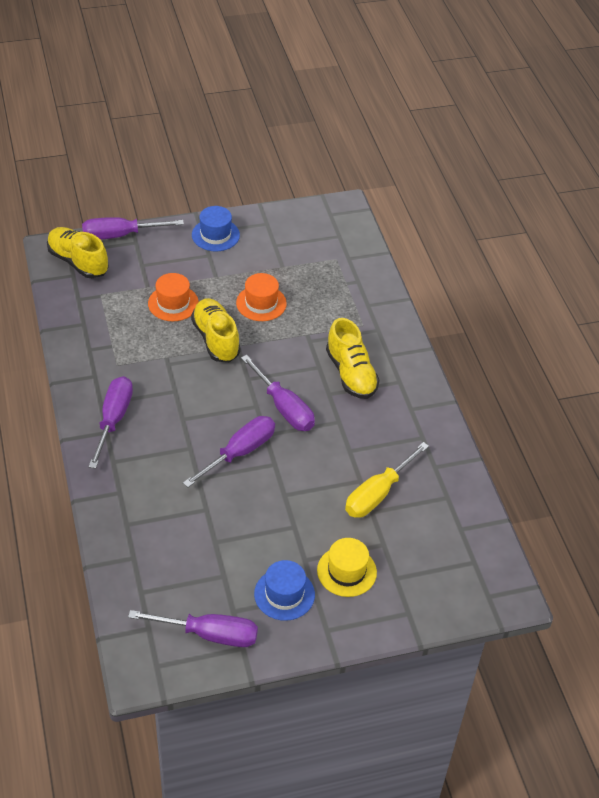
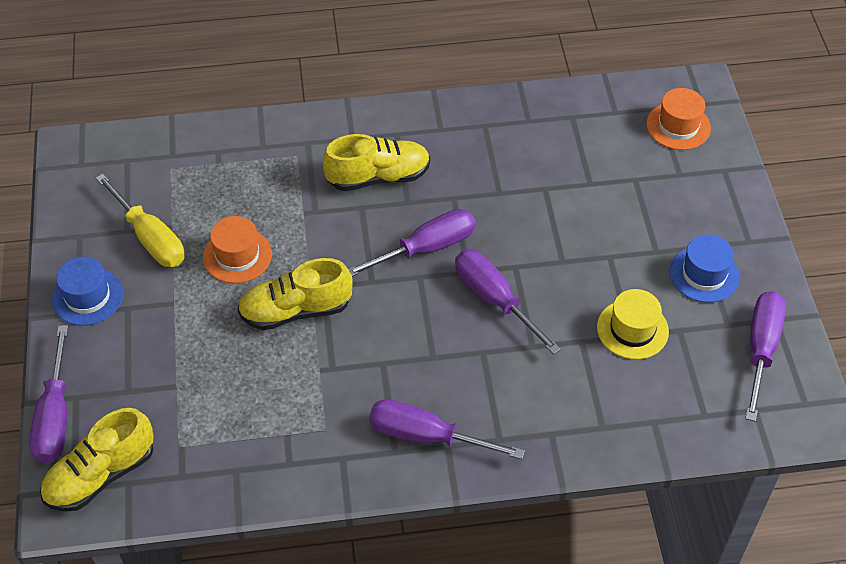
camera: 80 degrees left, 5 degrees up
orange hat [148,273,199,321] -> orange hat moved to [646,88,711,150]
yellow hat [317,538,377,597] -> yellow hat moved to [597,289,669,359]
yellow screwdriver [345,442,429,518] -> yellow screwdriver moved to [96,174,185,267]

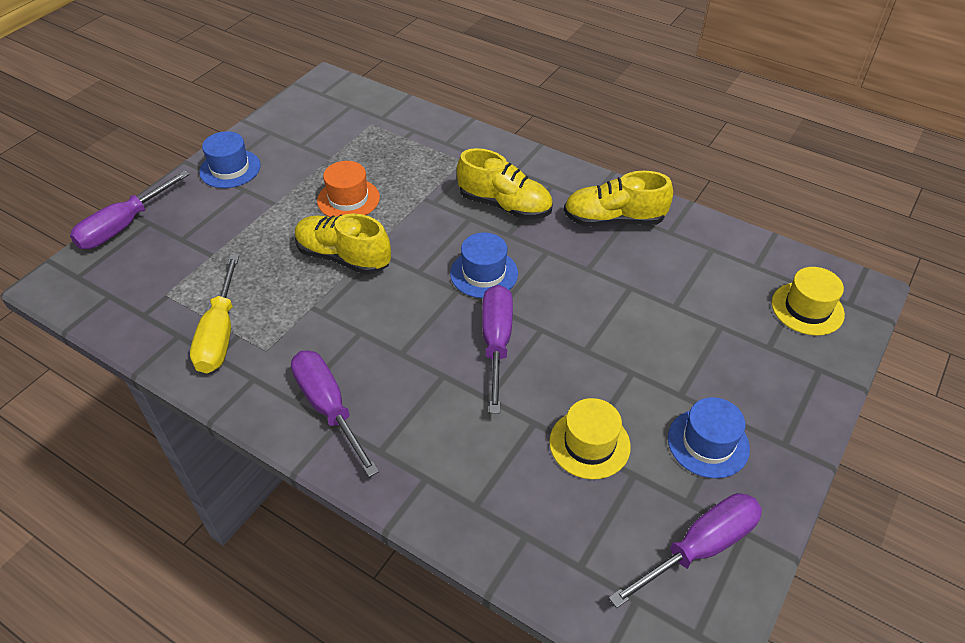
camera: 40 degrees right, 5 degrees down
yellow shoe [40,408,154,512] -> yellow shoe moved to [564,171,673,227]
yellow screwdriver [96,174,185,267] -> yellow screwdriver moved to [190,255,239,373]
purple screwdriver [348,209,476,277] -> blue hat [450,233,518,298]
orange hat [646,88,711,150] -> yellow hat [772,267,845,336]

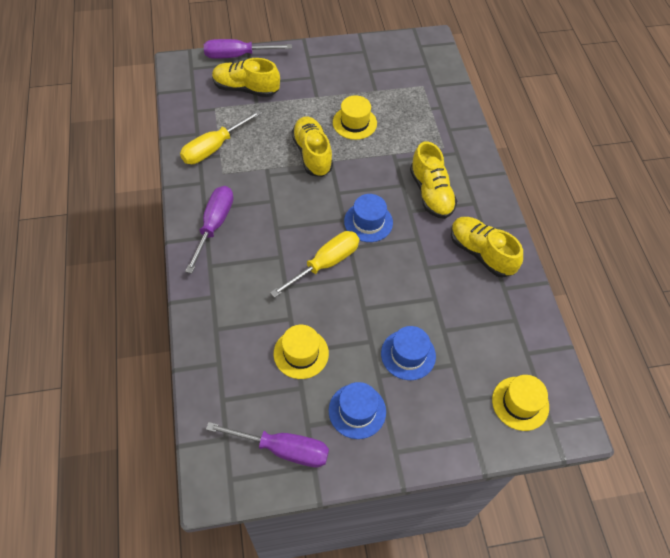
camera: 45 degrees right, 10 degrees up
blue hat [199,131,261,188] -> blue hat moved to [381,326,436,380]
orange hat [317,161,380,217] -> yellow hat [333,95,377,140]
purple screwdriver [482,285,513,413] -> yellow screwdriver [270,231,359,298]
none -> yellow shoe [212,58,280,97]

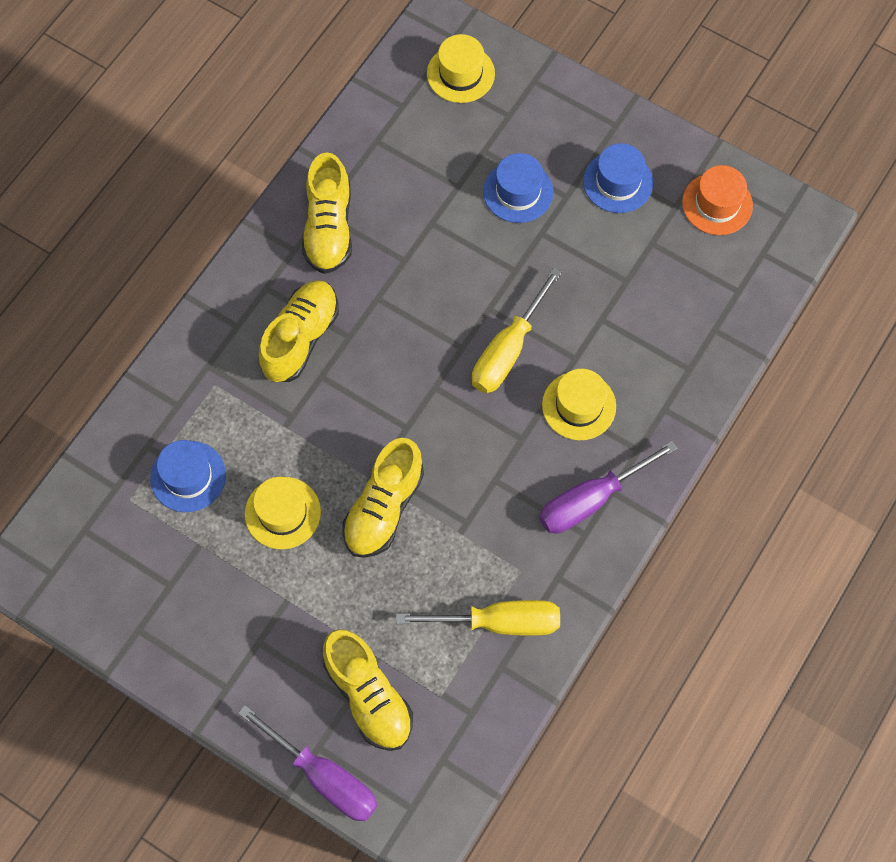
camera: 135 degrees left, 10 degrees up
purple screwdriver [206,422,329,467] -> orange hat [682,165,753,235]
yellow screwdriver [270,231,359,298] -> yellow screwdriver turned 60 degrees counterclockwise [472,267,562,393]
yellow hat [274,325,329,379] -> yellow hat moved to [542,369,616,440]
blue hat [344,194,393,242] -> blue hat moved to [150,440,226,512]

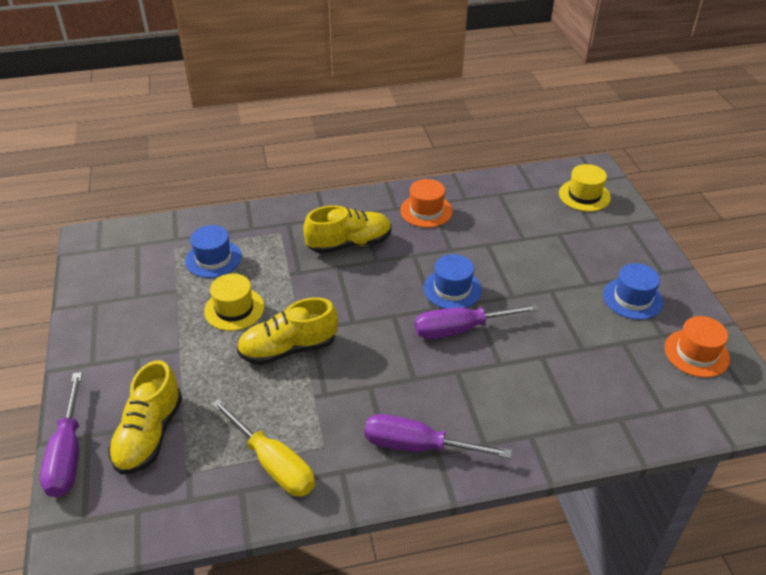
camera: 45 degrees right, 25 degrees down
yellow shoe [302,152,352,274] -> orange hat [400,179,453,228]
yellow screwdriver [472,267,562,393] -> purple screwdriver [415,304,539,339]
blue hat [483,153,553,223] -> blue hat moved to [424,254,482,309]
yellow hat [542,369,616,440] -> none

